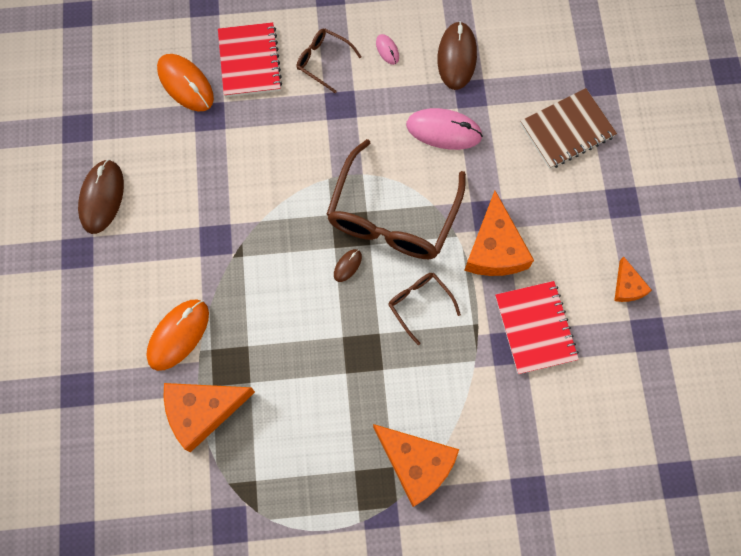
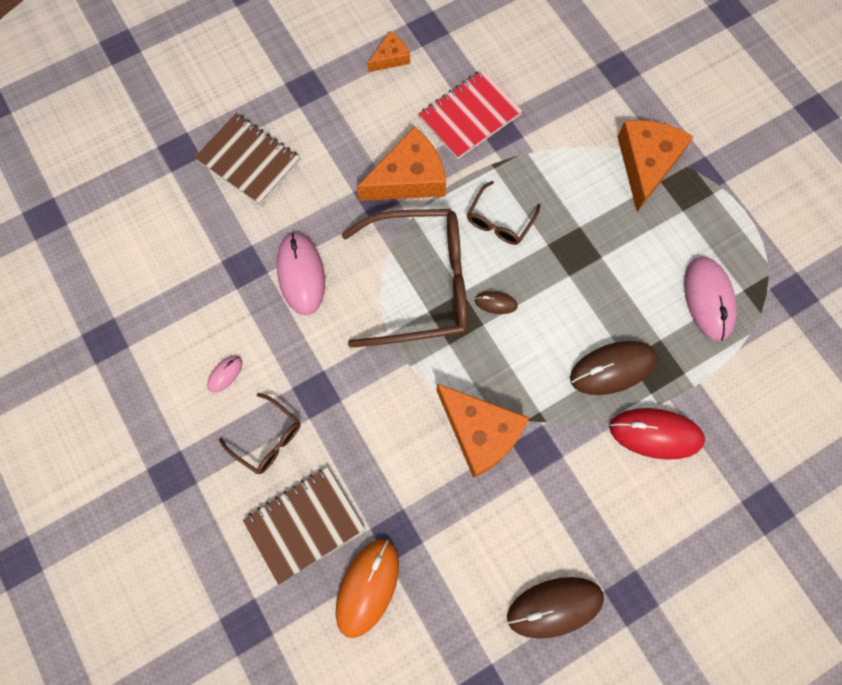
camera: 115 degrees left, 0 degrees up
orange mouse [146,299,209,371] -> red mouse [610,408,705,460]
orange cheese [163,383,255,452] -> orange cheese moved to [437,383,529,478]
red notebook [218,22,282,97] -> brown notebook [243,467,365,585]
brown glasses [296,29,362,93] -> brown glasses turned 60 degrees counterclockwise [219,393,300,474]
brown mouse [437,21,477,90] -> brown mouse moved to [570,341,657,395]
none -> pink mouse [684,256,737,341]

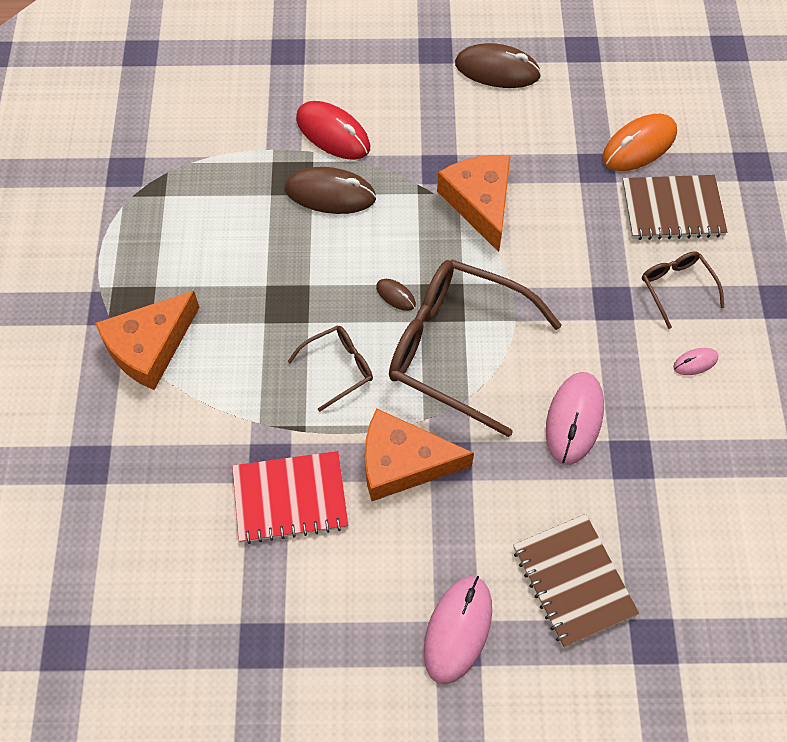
camera: 150 degrees left, 10 degrees down
orange cheese [367,31,410,72] -> none
pink mouse [684,256,737,341] -> pink mouse moved to [424,576,492,685]

